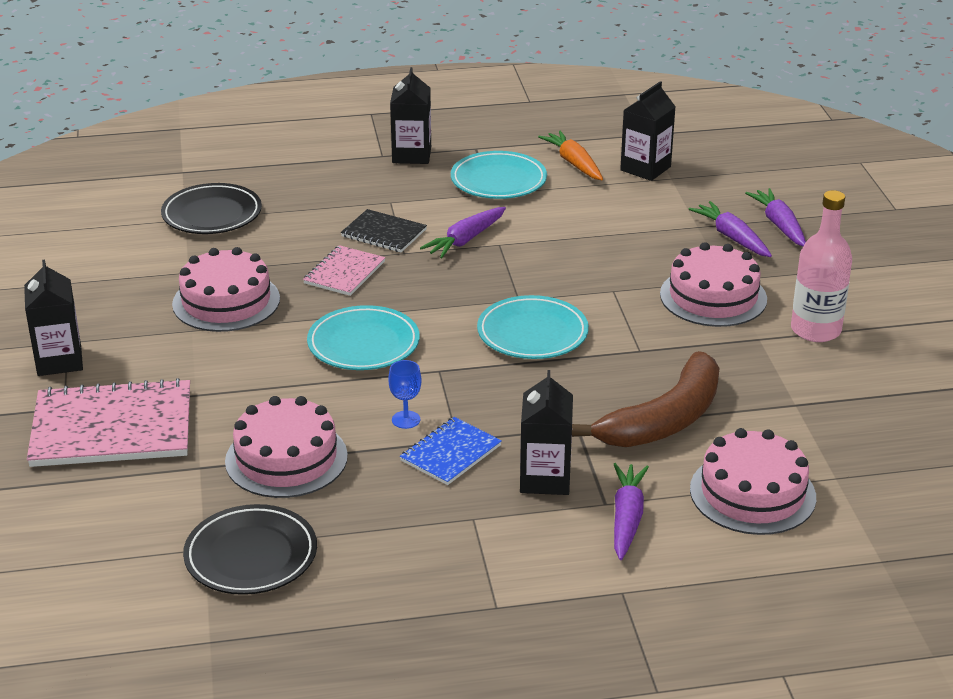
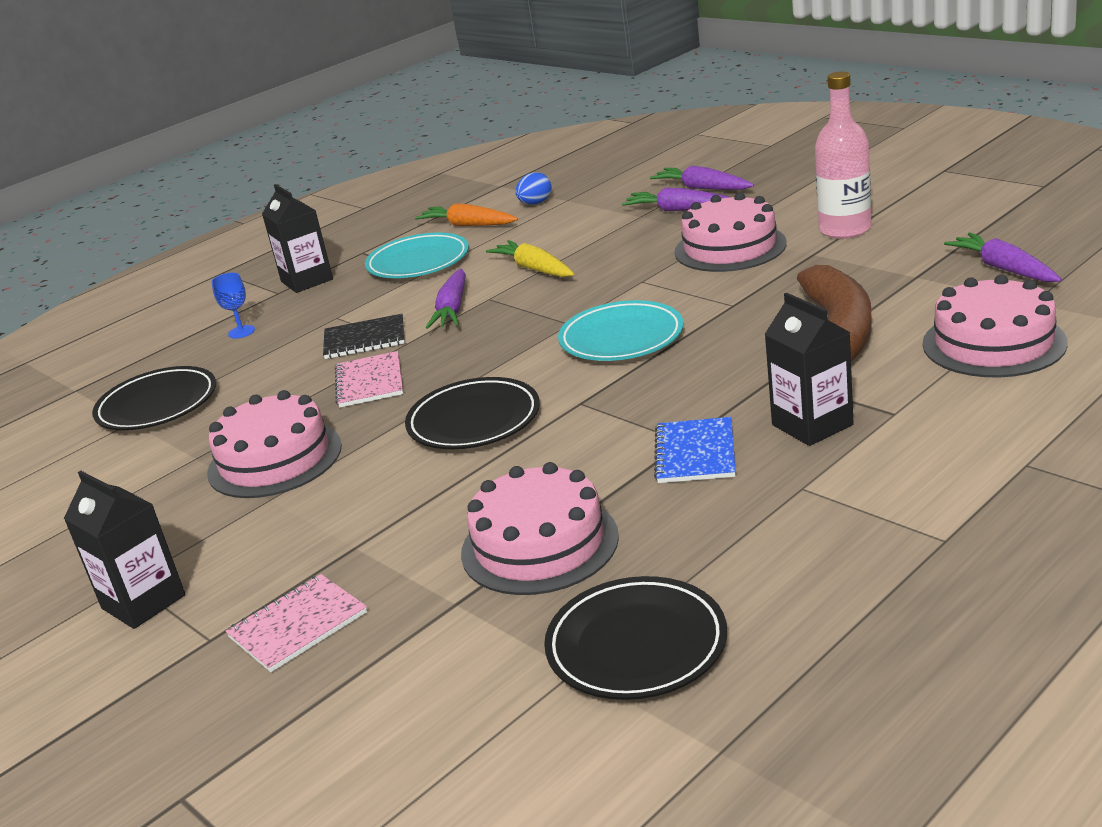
camera: 30 degrees left, 5 degrees down
pink notebook [27,378,190,467] -> pink notebook [226,574,367,672], size x0.54
turquoise plate [307,305,420,370] -> black plate [405,377,540,449]
blue goblet [388,360,422,429] -> blue goblet moved to [211,272,255,339]
purple carrot [614,463,649,560] -> purple carrot moved to [944,232,1062,282]
black carton [620,81,676,181] -> blue egg [515,172,552,205]
none -> yellow carrot [486,240,574,277]

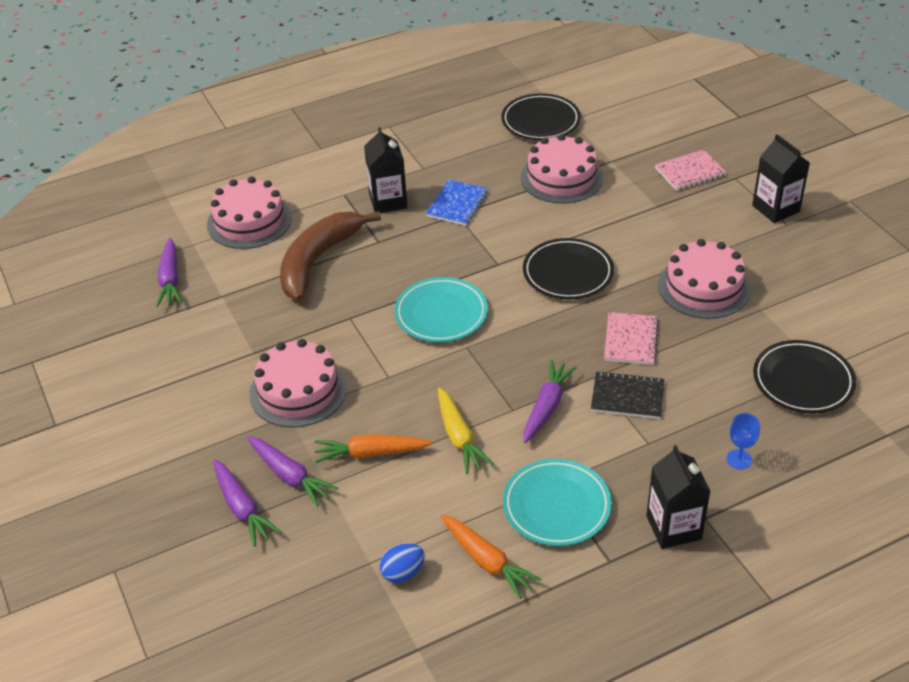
camera: 165 degrees left, 15 degrees up
pink bottle [815,71,871,239] -> none
none -> orange carrot [315,434,432,463]

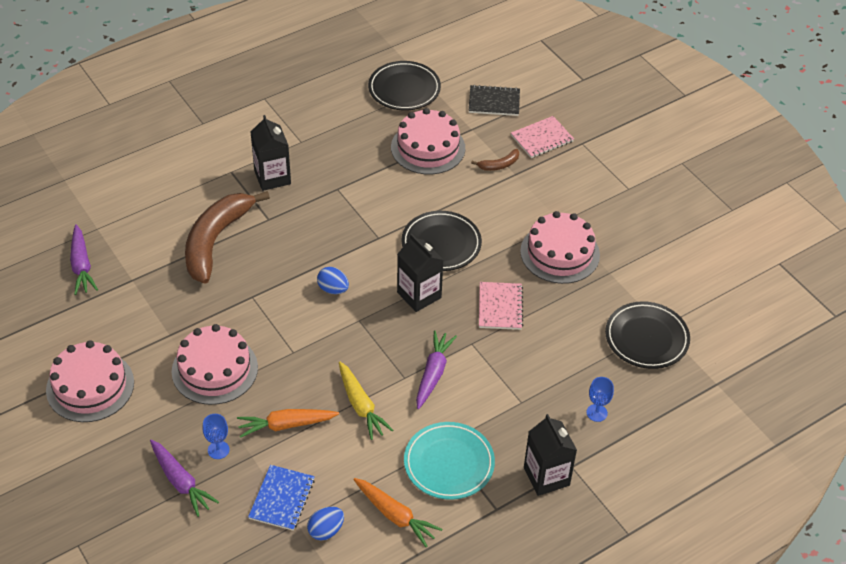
camera: 10 degrees left, 5 degrees up
pink cake [207,176,292,249] -> pink cake moved to [46,340,134,422]
purple carrot [247,436,338,507] -> blue goblet [203,414,229,459]
turquoise plate [394,277,488,342] -> blue egg [317,267,349,294]
blue notebook [426,180,488,226] -> blue notebook moved to [248,465,315,531]
black notebook [591,371,664,419] -> black notebook moved to [469,85,520,116]
black carton [752,134,810,223] -> black carton moved to [397,234,443,312]
none -> brown banana [471,149,519,171]

